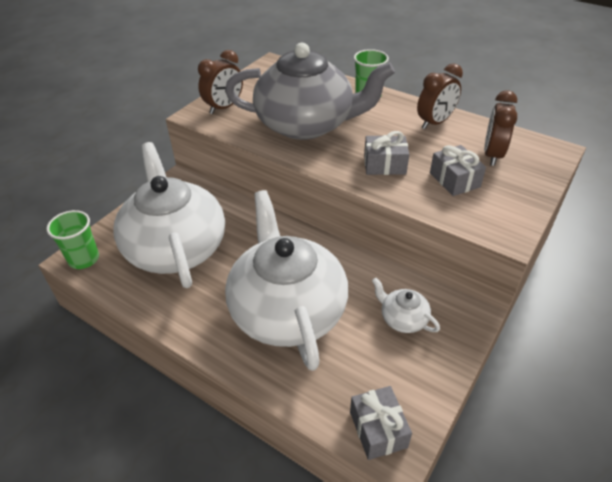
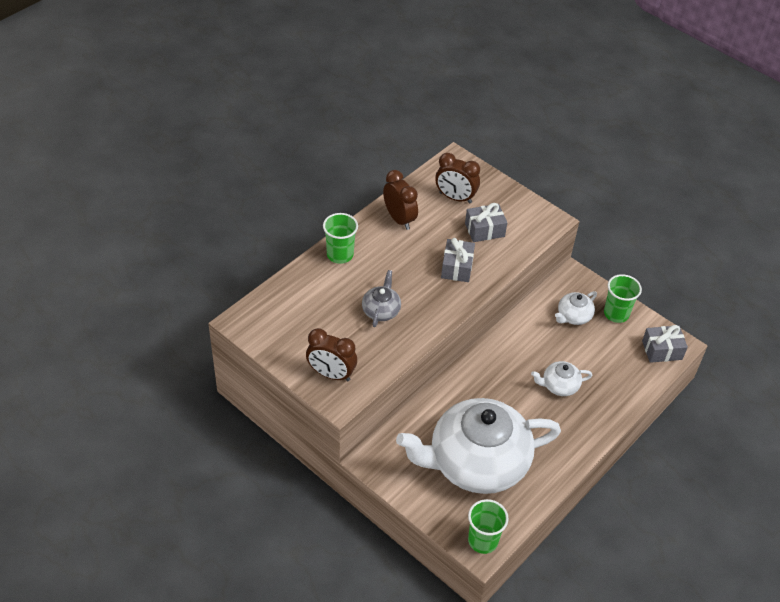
camera: 85 degrees left, 5 degrees up
brown clock [198,50,243,114] -> brown clock turned 150 degrees clockwise [306,328,357,381]
grey teapot [225,43,395,140] -> grey teapot [362,270,401,327], size x0.40
white teapot [225,190,348,371] -> white teapot [531,361,593,396], size x0.40
none -> green cup [604,274,642,323]

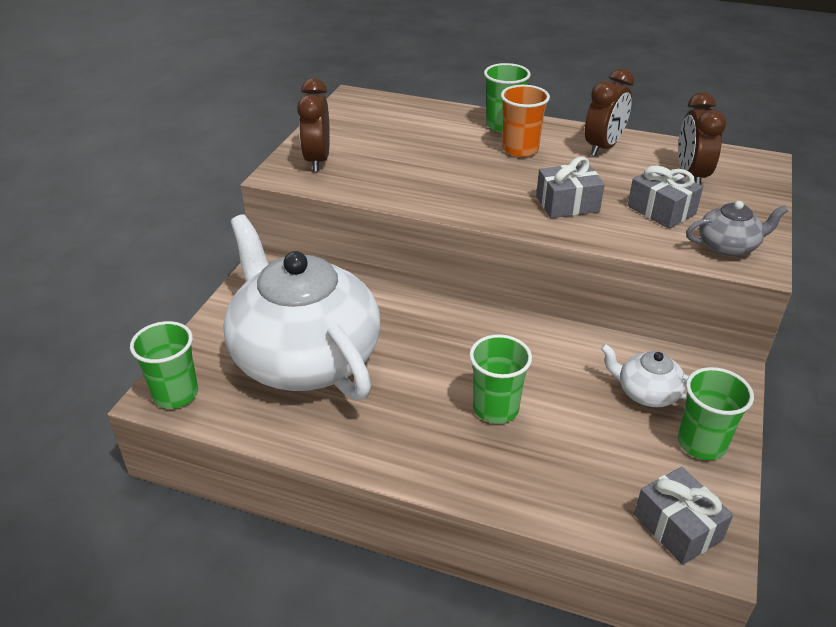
camera: 70 degrees right, 10 degrees down
grey teapot [362,270,401,327] -> grey teapot moved to [686,201,788,256]
white teapot [531,361,593,396] -> green cup [469,335,532,424]
none -> orange cup [501,85,550,157]

